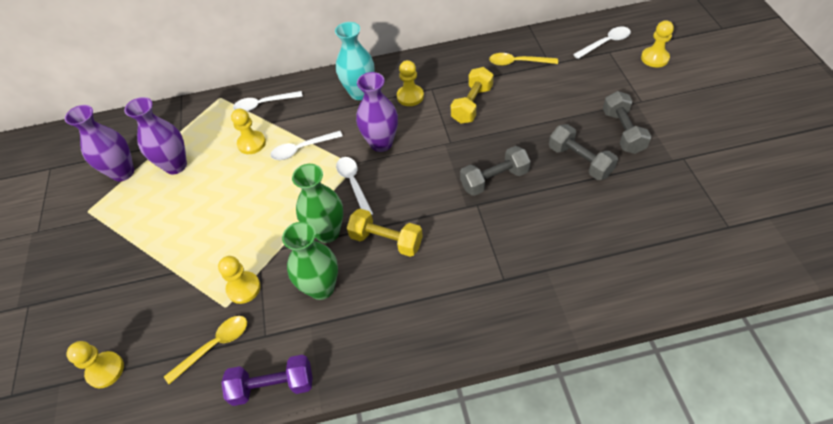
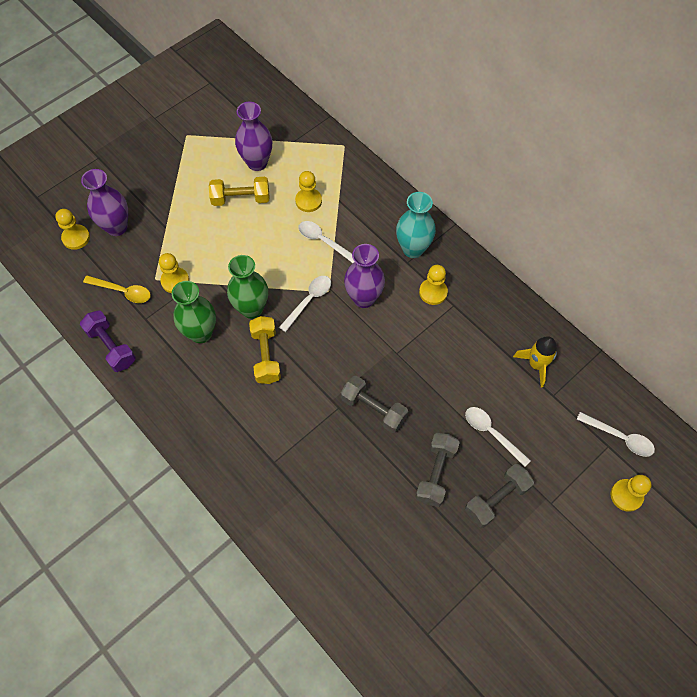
camera: 55 degrees right, 10 degrees up
purple vase [65,105,134,182] -> purple vase moved to [81,169,128,236]
white spoon [233,91,303,112] -> white spoon moved to [465,407,531,467]
yellow dumbbell [450,67,494,124] -> yellow dumbbell moved to [209,177,269,206]
yellow spoon [489,53,558,66] -> yellow rocket [513,336,557,387]

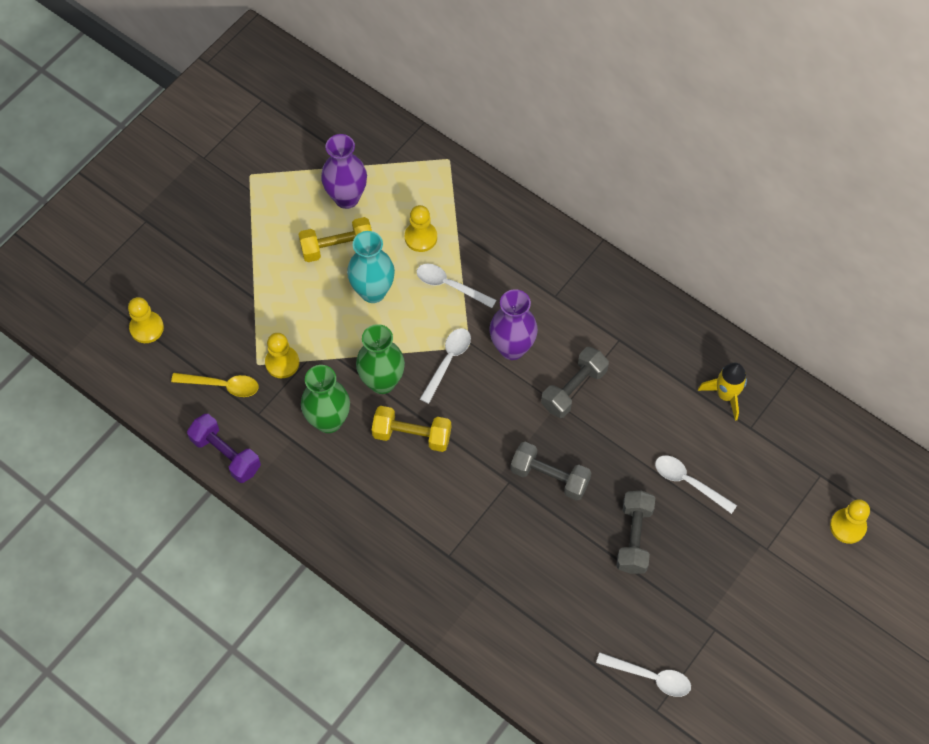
camera: 10 degrees left, 0 degrees up
purple vase [81,169,128,236] -> none
yellow dumbbell [249,316,281,384] -> yellow dumbbell turned 60 degrees counterclockwise [372,406,451,452]
turquoise vase [396,192,436,258] -> turquoise vase moved to [347,231,395,303]
yellow pawn [419,265,448,305] -> none
grey dumbbell [465,464,534,528] -> grey dumbbell moved to [541,347,609,418]
white spoon [577,412,655,457] -> white spoon moved to [596,653,691,697]

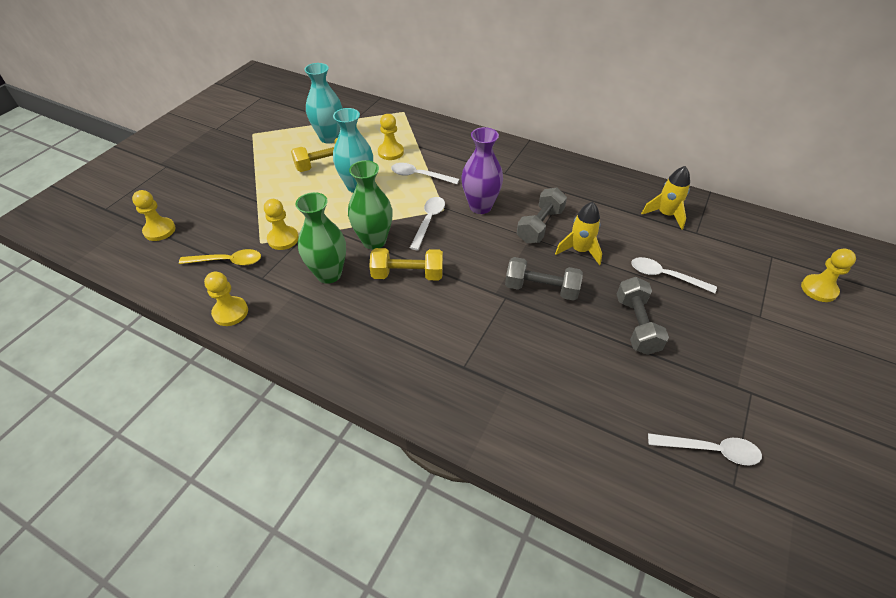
camera: 10 degrees left, 15 degrees down
purple dumbbell [187,414,261,483] -> yellow pawn [204,272,248,326]
purple vase [321,134,367,209] -> turquoise vase [304,63,343,144]
none -> yellow rocket [555,202,602,265]

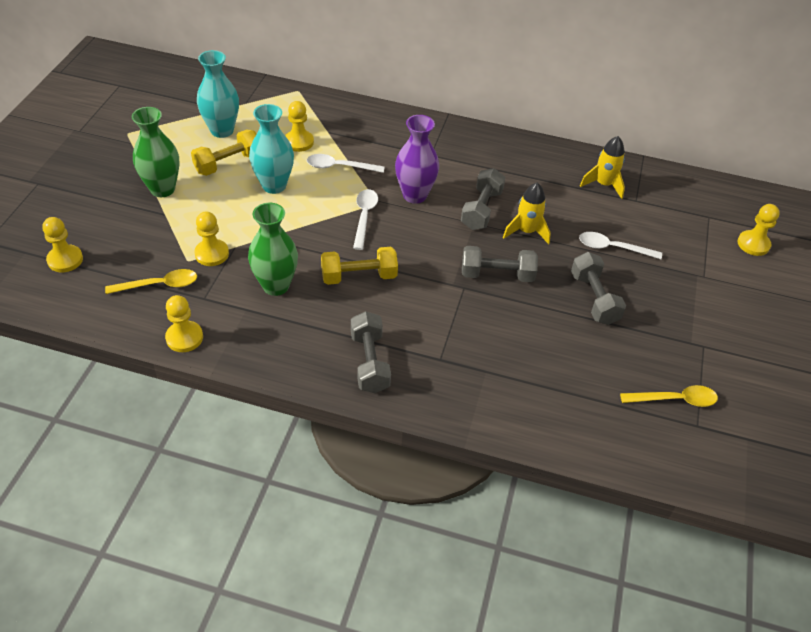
camera: 15 degrees left, 0 degrees up
green vase [348,160,393,250] -> green vase moved to [132,107,180,197]
white spoon [648,433,762,465] -> yellow spoon [620,385,718,407]
none -> grey dumbbell [351,311,391,393]

